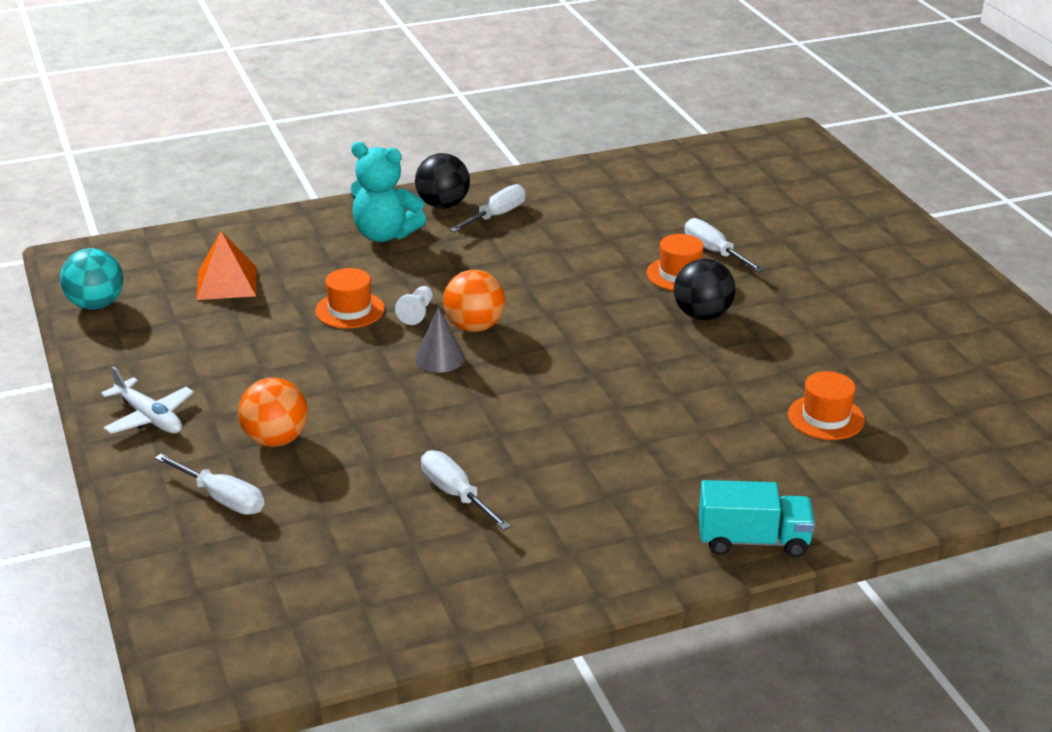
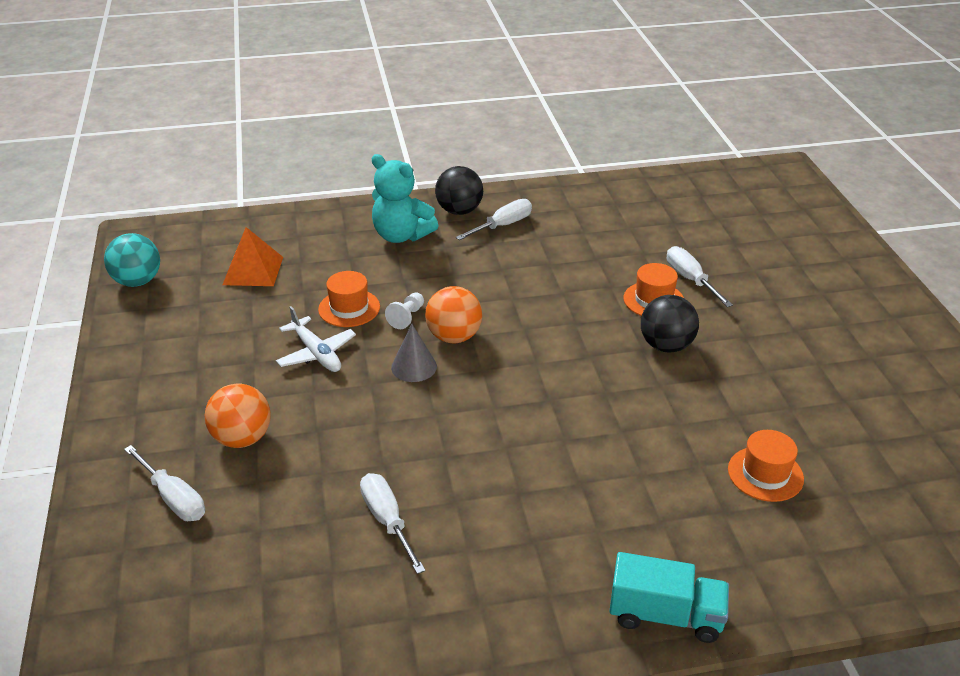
camera: 10 degrees right, 5 degrees up
white plane [101,366,194,434] -> white plane moved to [276,306,356,372]

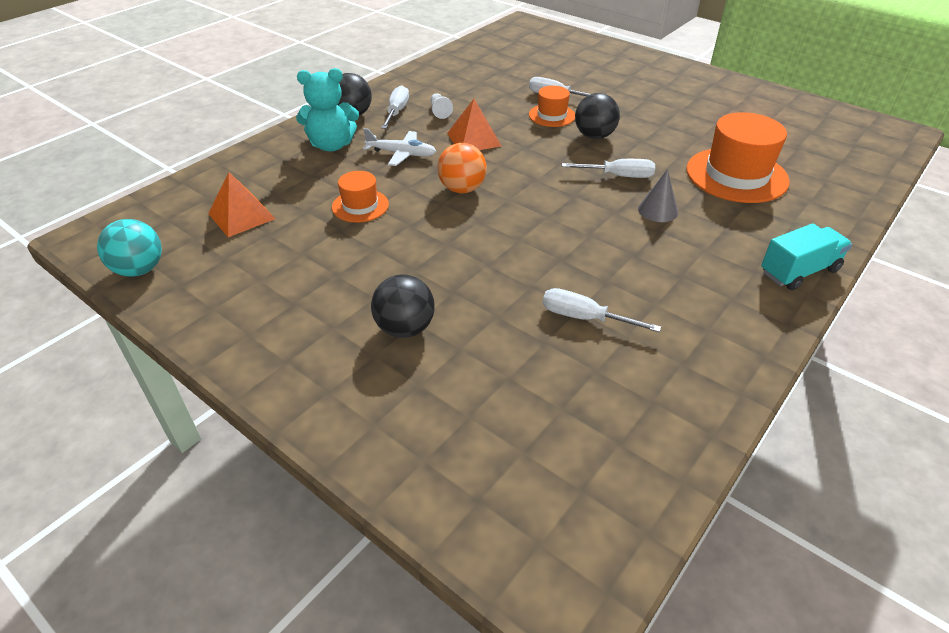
camera: 40 degrees left, 5 degrees up
white screwdriver [124,445,205,521] -> white screwdriver moved to [562,159,655,178]
orange ball [205,384,271,448] -> black ball [371,274,435,338]
white plane [276,306,356,372] -> white plane moved to [363,128,436,166]
white pawn [385,292,424,329] -> white pawn moved to [431,93,453,119]
grey cone [391,324,437,382] -> grey cone moved to [638,169,678,222]
orange hat [728,430,804,502] -> orange hat [686,112,790,203], size x1.86
none -> orange pyramid [447,99,501,150]

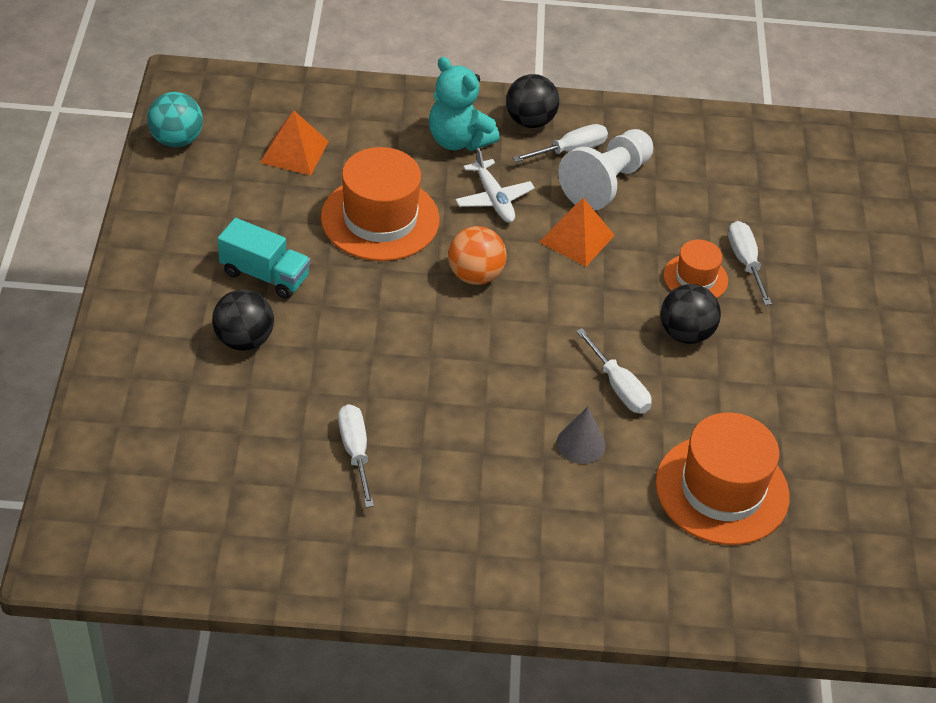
camera: 50 degrees right, 5 degrees up
orange hat [332,171,389,223] -> orange hat [321,147,440,261], size x1.86
white pawn [431,93,453,119] -> white pawn [558,129,653,211], size x2.29
turquoise truck [761,223,852,290] -> turquoise truck moved to [218,218,310,299]

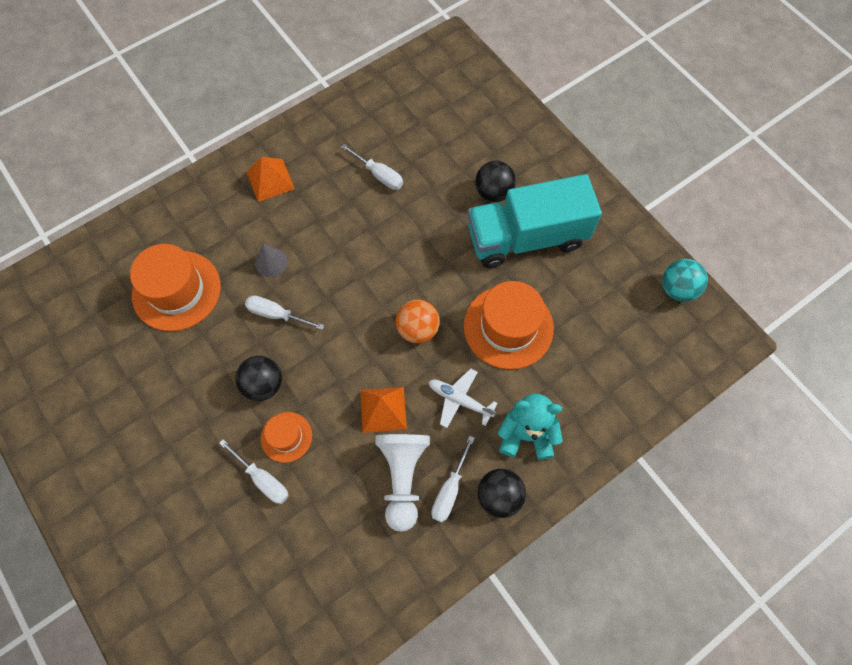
camera: 145 degrees right, 20 degrees up
turquoise truck [218,218,310,299] -> turquoise truck [468,174,602,268], size x1.92
orange pyramid [260,110,329,176] -> orange pyramid moved to [246,157,295,202]

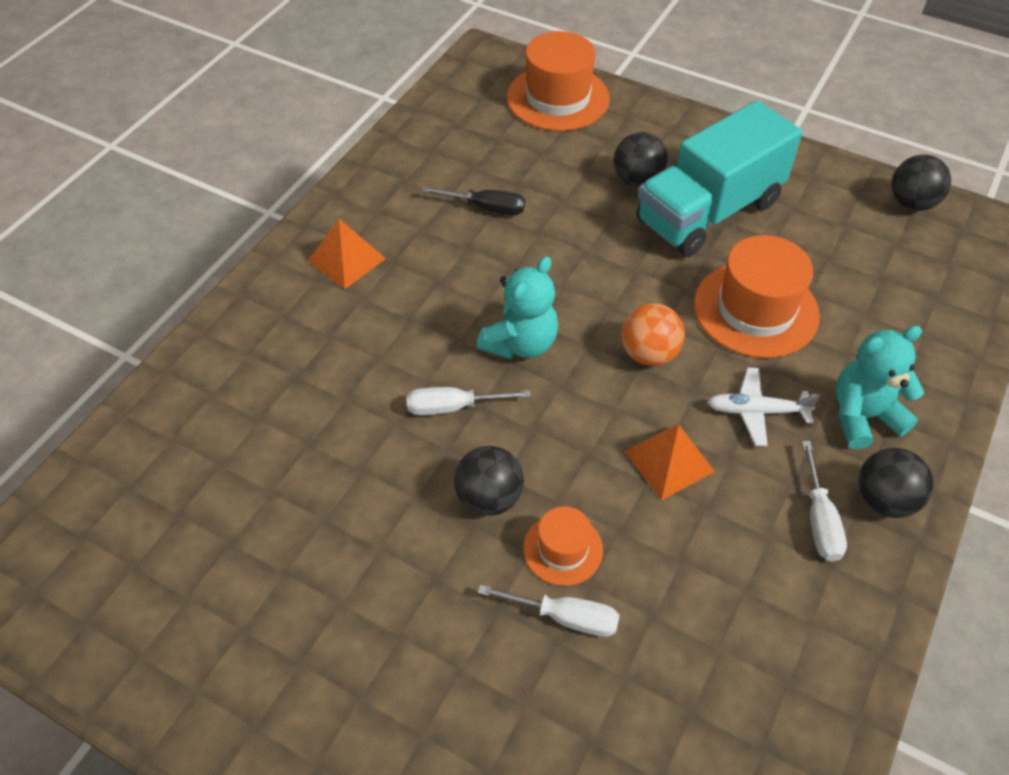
camera: 25 degrees left, 15 degrees down
orange hat [130,244,221,331] -> orange hat moved to [507,31,610,131]
grey cone [255,244,288,277] -> none
white screwdriver [341,144,403,190] -> black screwdriver [421,187,525,215]
white pawn [375,434,430,532] -> none
turquoise ball [662,259,708,302] -> black ball [891,155,951,211]
none -> turquoise teddy bear [477,256,558,359]

